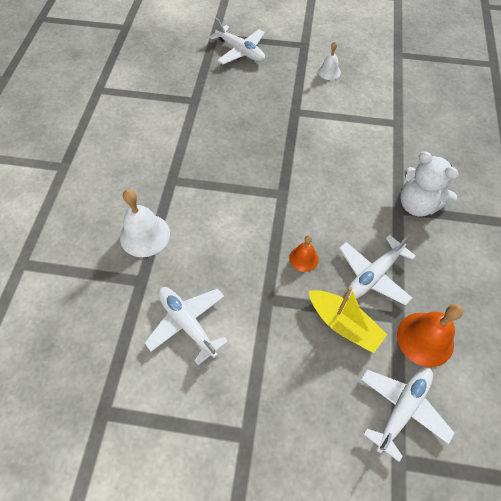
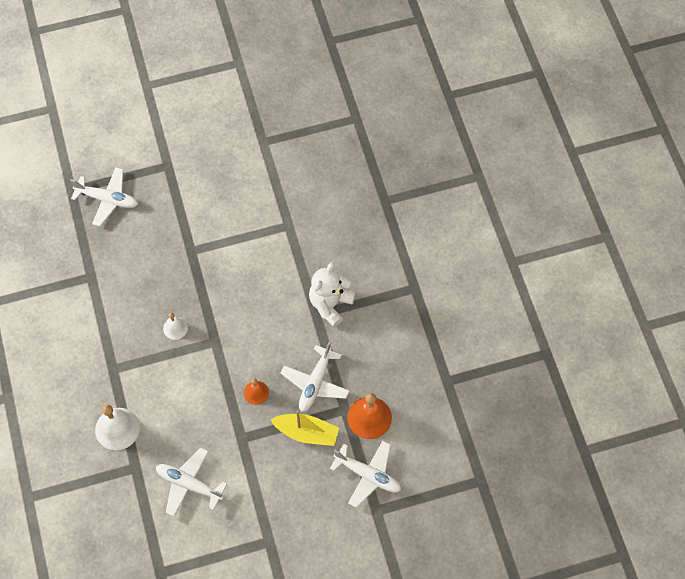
camera: 25 degrees left, 5 degrees up
white bell [318,42,341,80] -> white bell moved to [163,313,188,340]
white plane [361,367,455,462] -> white plane turned 105 degrees clockwise [330,441,401,507]
white teddy bear [400,151,459,217] -> white teddy bear turned 105 degrees clockwise [309,262,356,327]

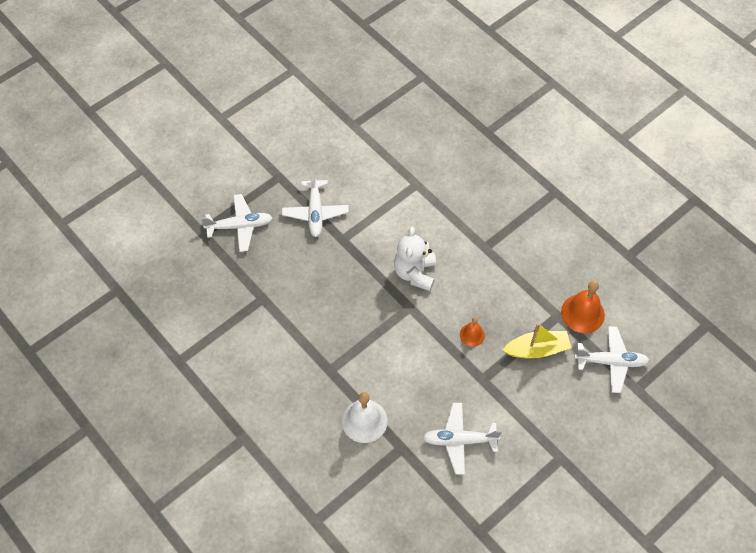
camera: 25 degrees left, 5 degrees down
white bell [163,313,188,340] -> none
white plane [281,342,350,412] -> white plane moved to [282,171,349,237]
white teddy bear [309,262,356,327] -> white teddy bear moved to [394,227,436,291]

